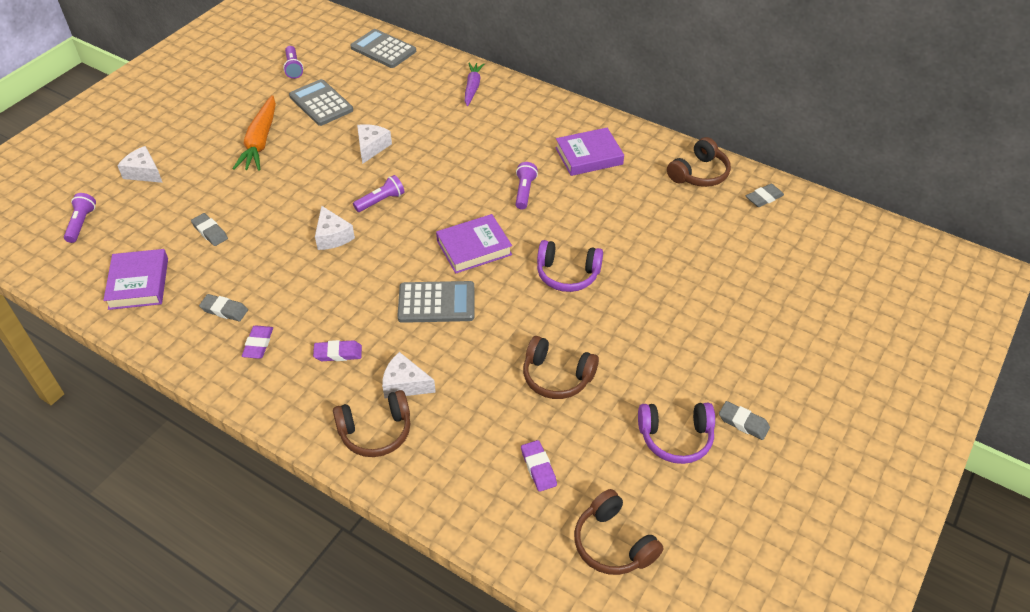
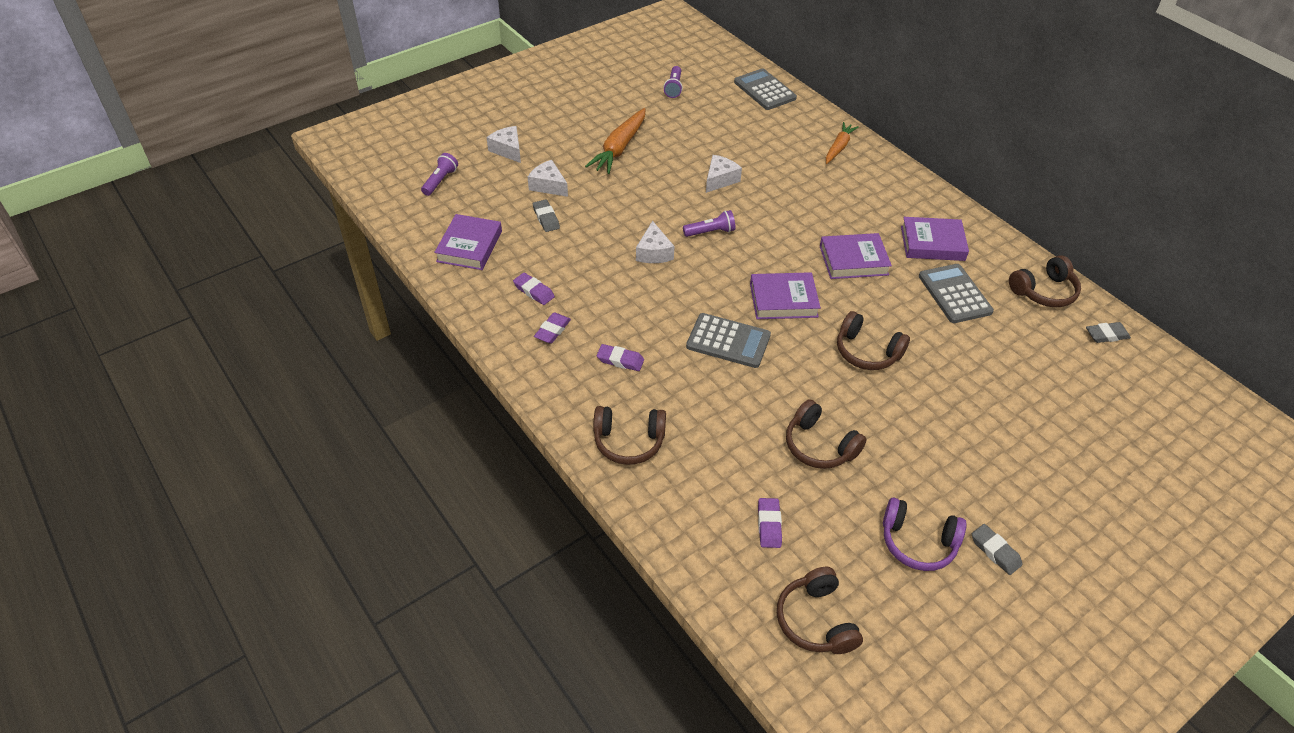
camera: 20 degrees right, 0 degrees up
grey eraser [199,294,248,321] -> purple eraser [513,273,555,305]
grey calculator [289,79,353,126] -> grey calculator moved to [919,264,994,323]
white cheese [382,352,436,399] -> white cheese moved to [528,160,568,197]
purple carrot [465,63,484,106] -> orange carrot [826,122,858,164]
purple flashlight [515,162,538,210] -> purple book [820,233,892,279]
purple headphones [537,240,603,292] -> brown headphones [837,311,910,370]

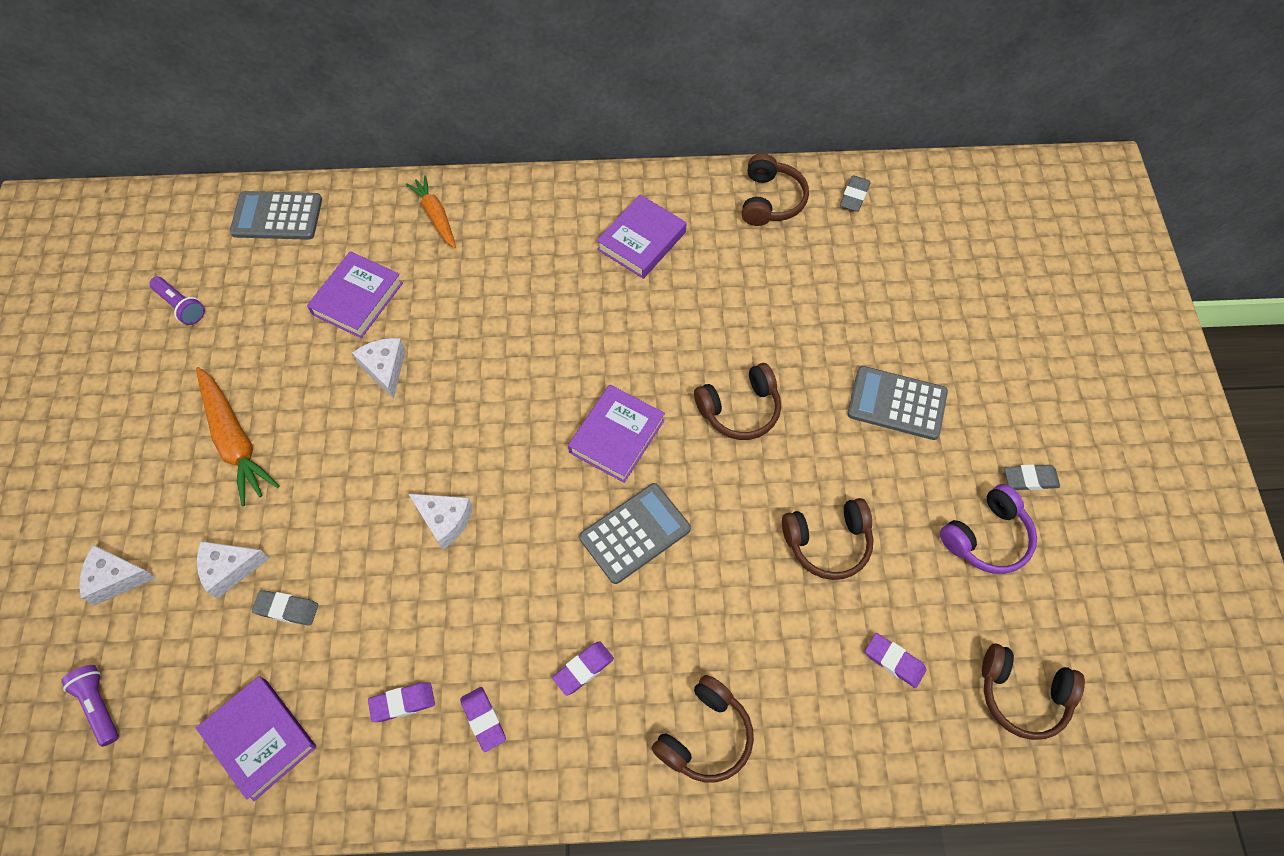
camera: 55 degrees left, 15 degrees up
purple flashlight [683,210,735,237] -> none
purple book [820,233,892,279] -> purple book moved to [307,251,403,338]
grey calculator [919,264,994,323] -> grey calculator moved to [847,366,948,440]

